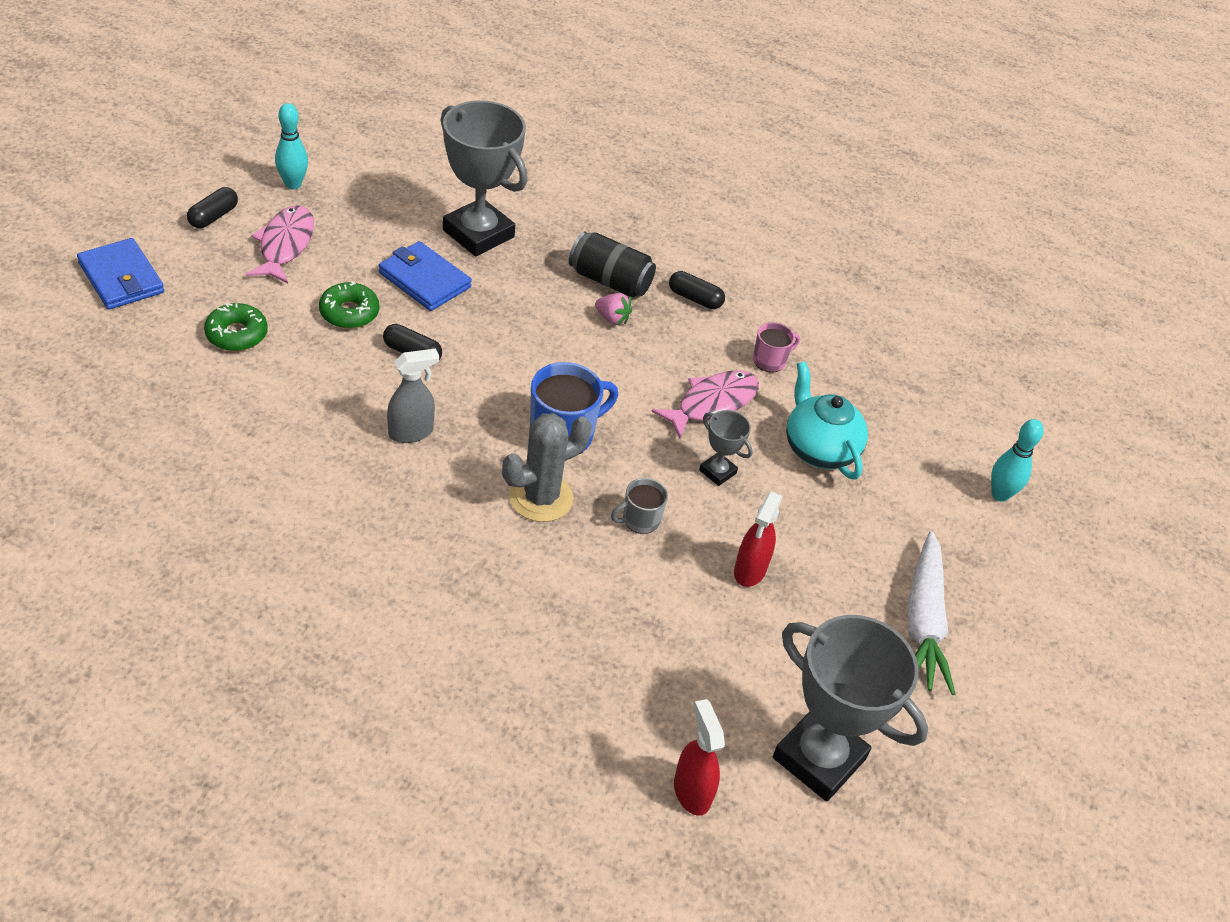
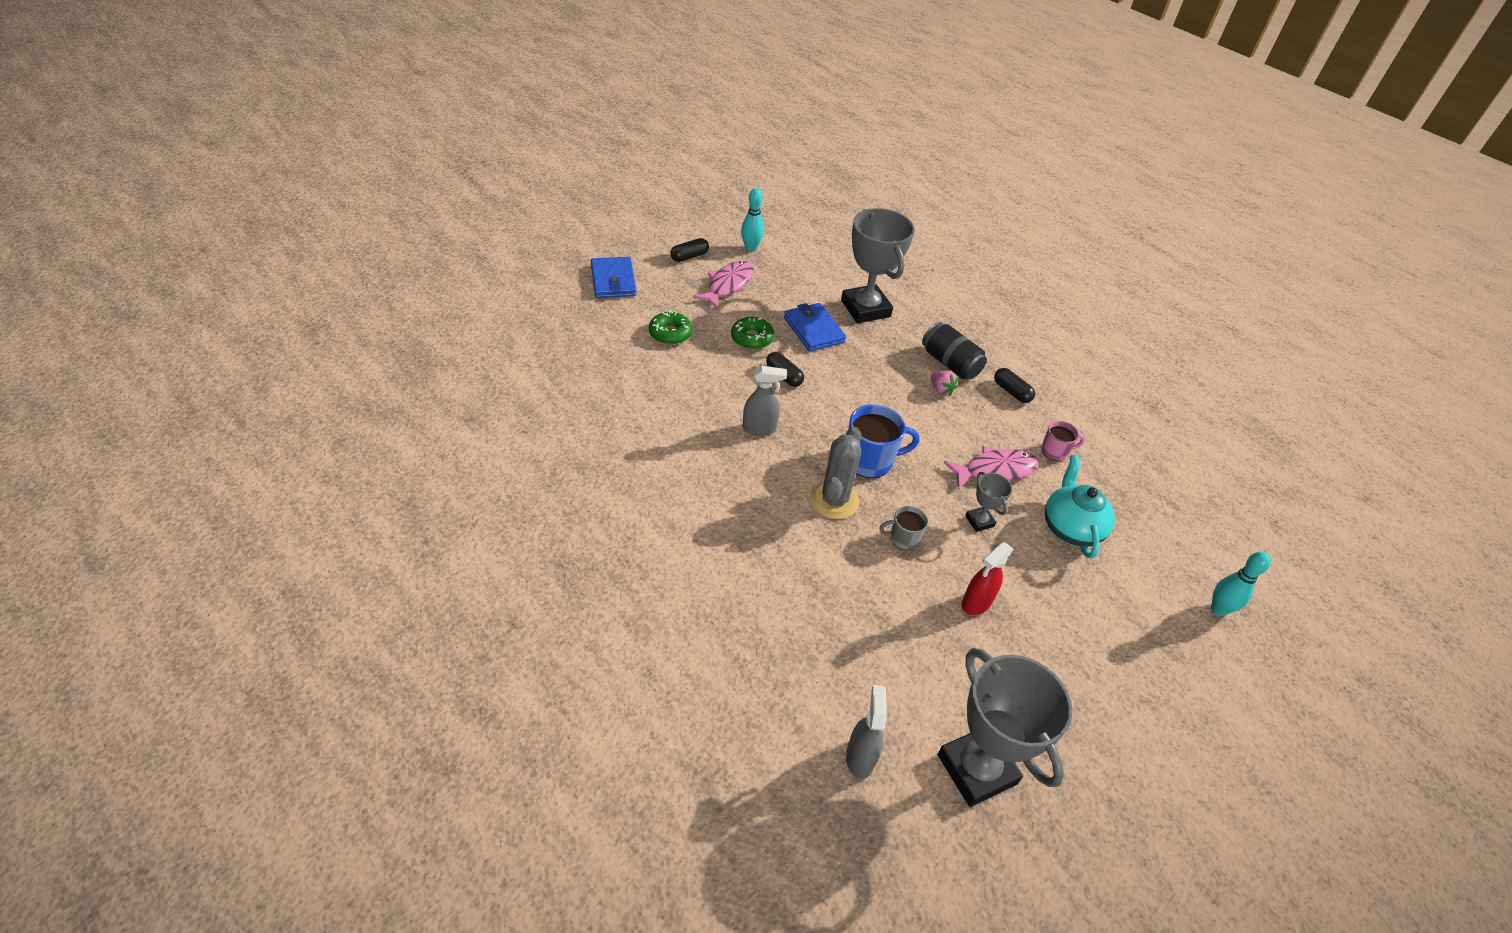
camera: 25 degrees right, 0 degrees up
grey cactus [502,413,592,522] -> grey cactus turned 60 degrees counterclockwise [810,427,862,519]
red spray bottle [674,699,725,816] -> grey spray bottle [846,685,887,779]
white carrot [908,531,955,695] -> none

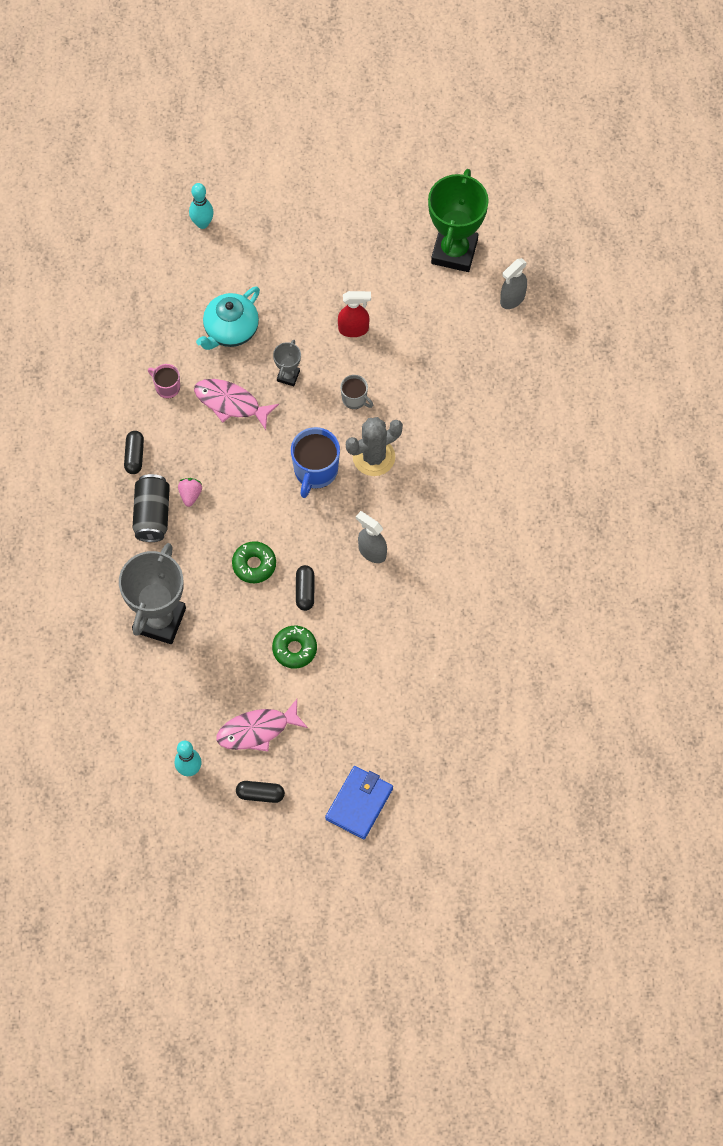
camera: 135 degrees left, 20 degrees up
green donut [649,311,692,345] -> green donut moved to [232,541,276,583]
blue wallet [784,303,846,351] -> none
blue mug [848,404,920,478] -> blue mug turned 105 degrees counterclockwise [291,427,340,498]
grey trophy [938,648,1073,807] -> green trophy [428,169,489,272]

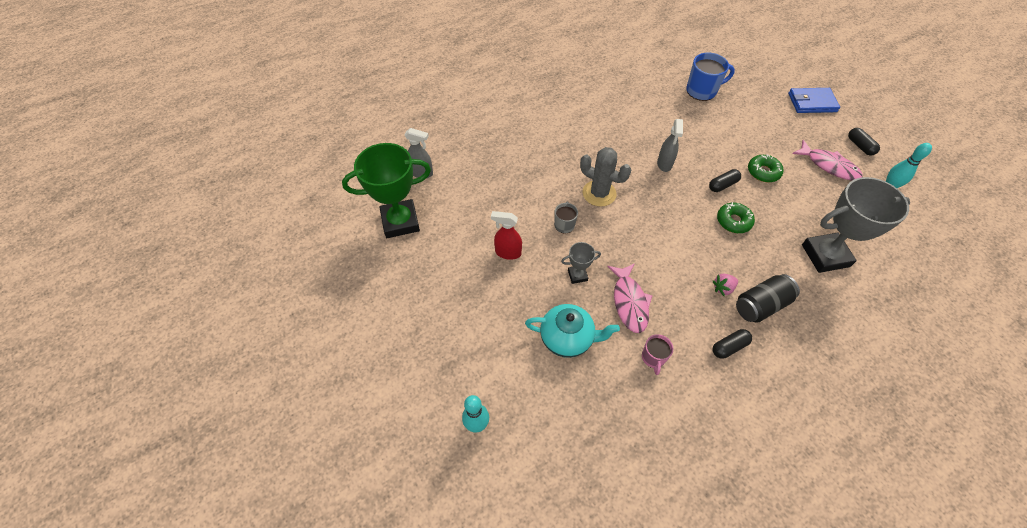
camera: 120 degrees left, 10 degrees down
blue mug [291,427,340,498] -> blue mug moved to [686,52,735,101]
red spray bottle [338,291,371,337] -> red spray bottle turned 45 degrees counterclockwise [491,211,522,260]

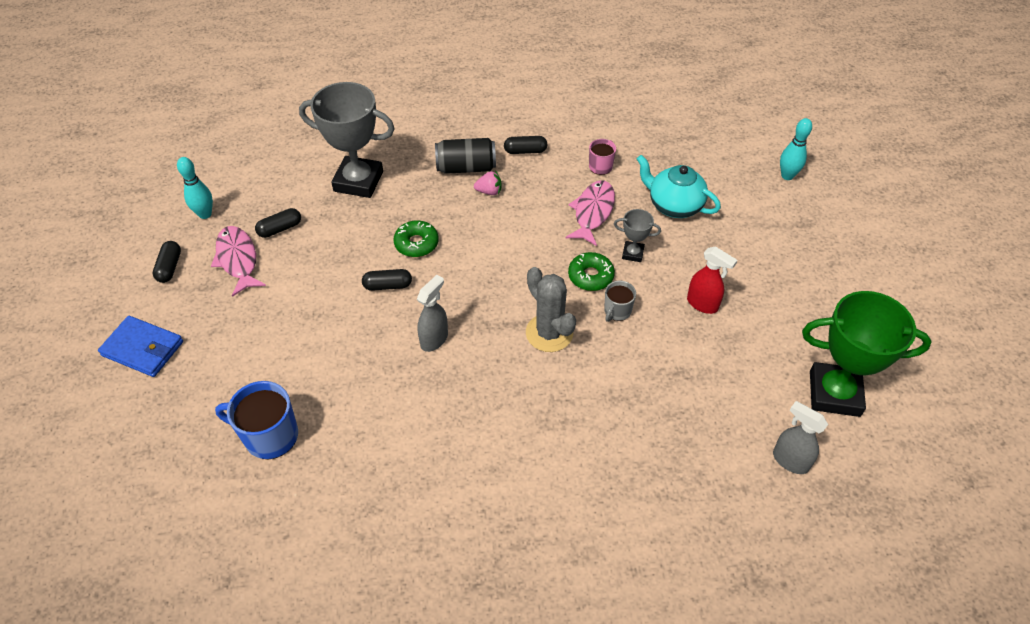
camera: 155 degrees left, 5 degrees down
green donut [748,154,784,183] -> green donut moved to [568,252,615,291]
none -> black capsule [255,208,301,238]

